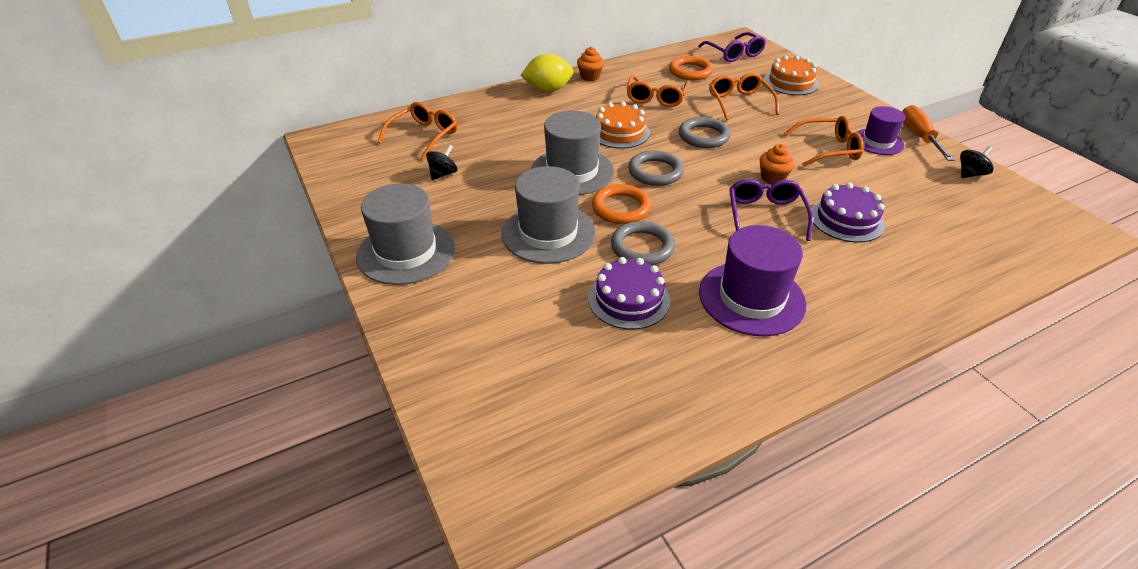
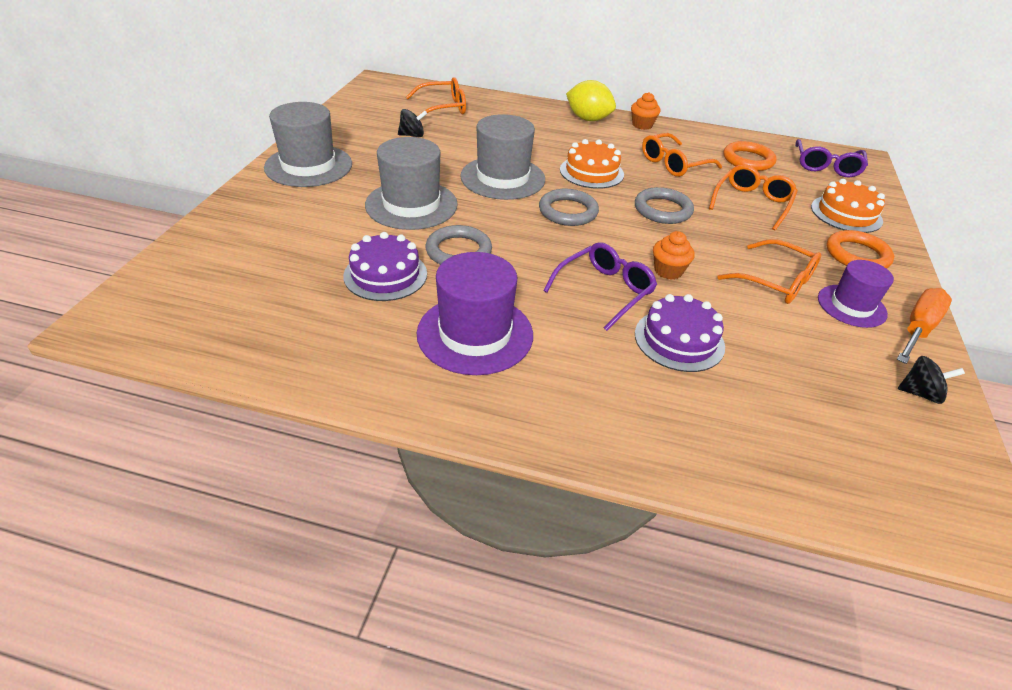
camera: 40 degrees right, 0 degrees up
orange ring [592,184,651,224] -> orange ring moved to [826,230,894,269]

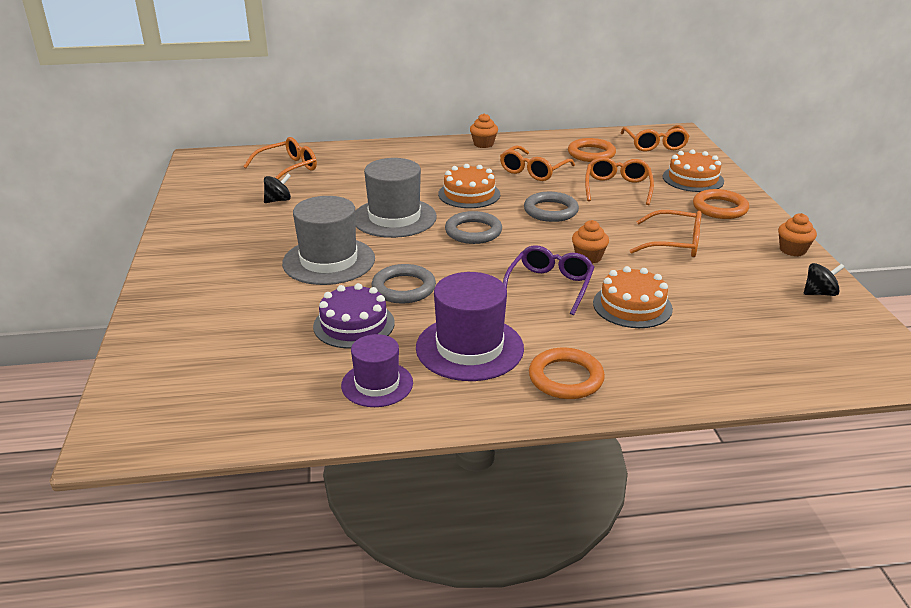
camera: 20 degrees left, 10 degrees down
grey hat [264,102,352,187] -> none
yellow lemon [566,80,616,121] -> none
purple cake [635,294,725,372] -> orange cake [593,266,673,328]
purple glasses [795,139,868,177] -> orange glasses [621,125,690,152]
purple hat [818,260,894,328] -> purple hat moved to [341,334,413,407]
orange screwdriver [897,288,952,364] -> orange cupcake [778,213,817,256]
none -> orange ring [529,348,605,399]

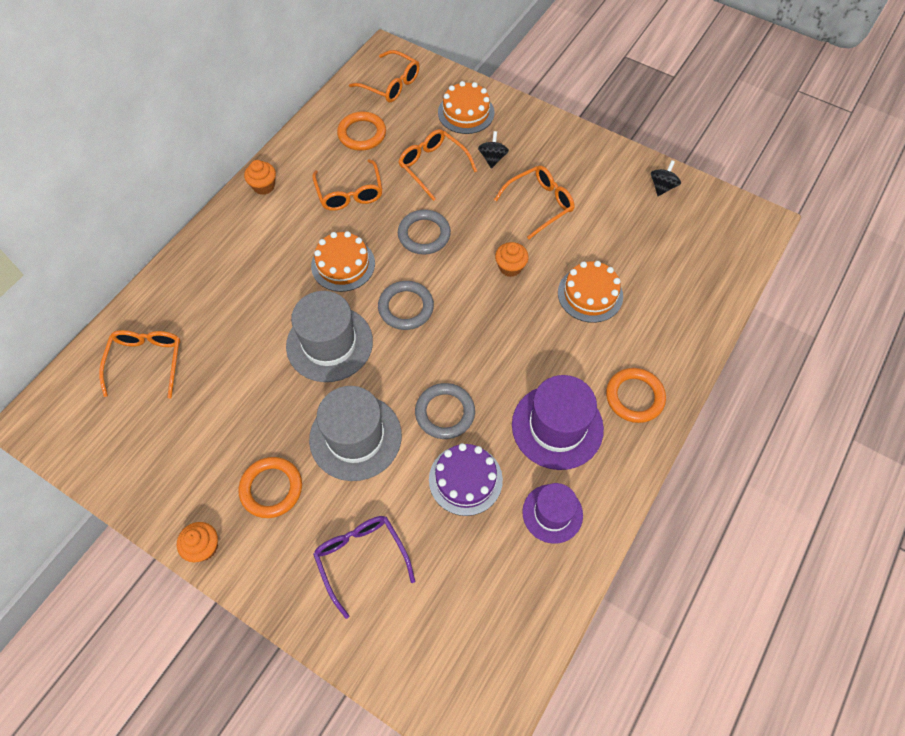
camera: 50 degrees left, 30 degrees up
black spinning top [264,173,291,203] -> black spinning top moved to [478,131,509,169]
purple glasses [503,245,595,315] -> purple glasses moved to [313,516,415,619]
orange ring [693,189,749,219] -> orange ring moved to [239,457,302,518]
orange cupcake [778,213,817,256] -> orange cupcake moved to [177,522,218,562]

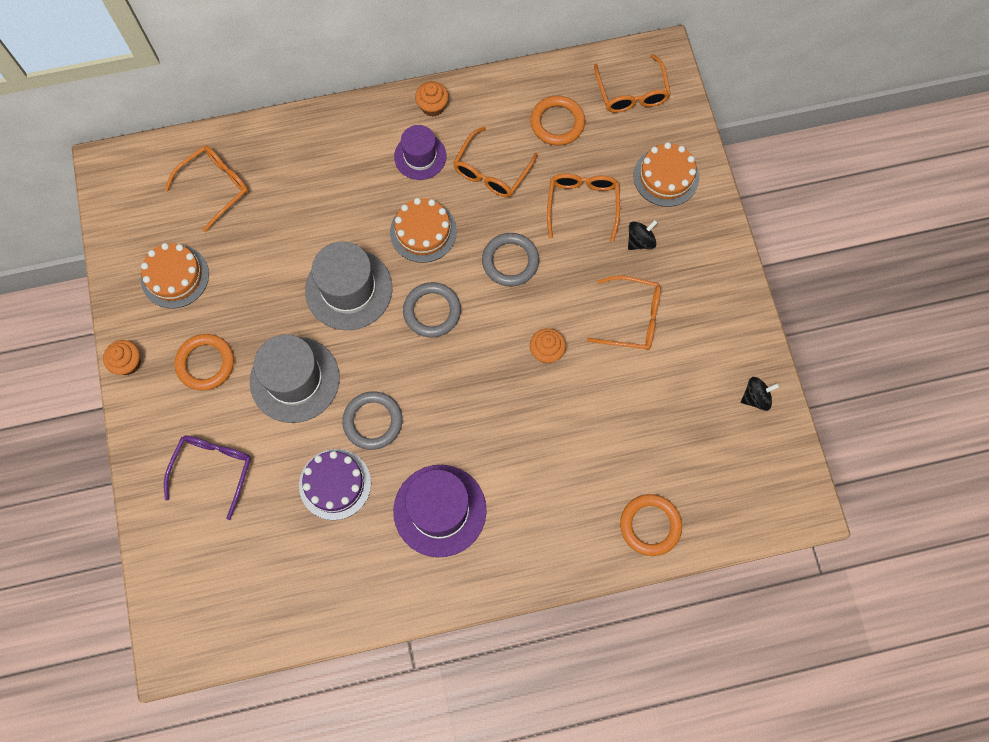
camera: 45 degrees right, 10 degrees up
purple hat [522,483,583,544] -> purple hat moved to [394,125,446,180]
orange cake [558,261,623,323] -> orange cake moved to [141,243,209,308]
orange ring [606,368,666,423] -> orange ring moved to [620,494,682,556]

